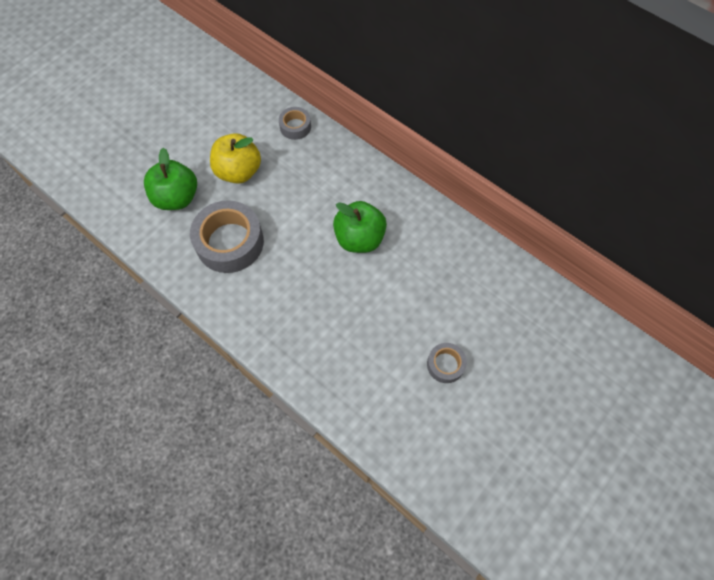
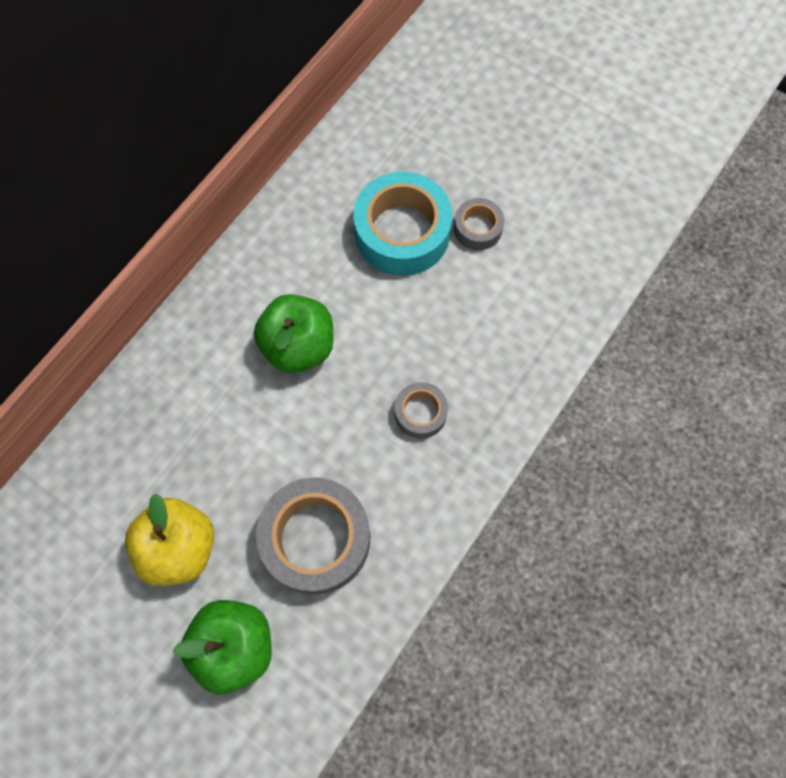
camera: 95 degrees left, 5 degrees up
grey tape [279,107,311,140] -> grey tape moved to [395,382,448,439]
none -> turquoise tape [353,172,452,276]

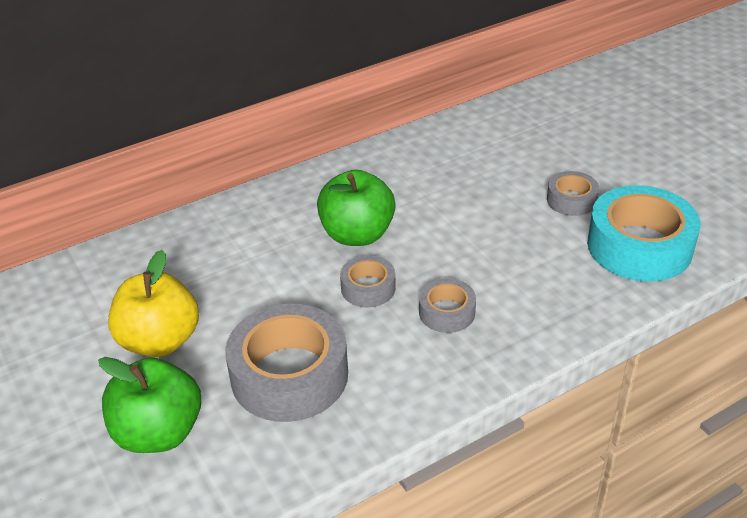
camera: 25 degrees right, 30 degrees down
turquoise tape [353,172,452,276] -> turquoise tape moved to [587,185,701,281]
none -> grey tape [340,255,396,308]

